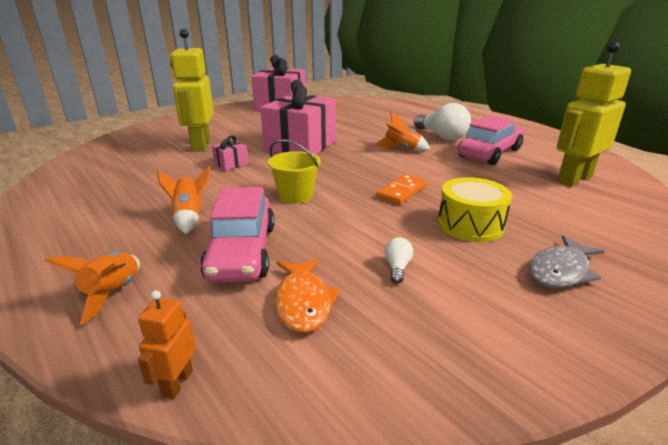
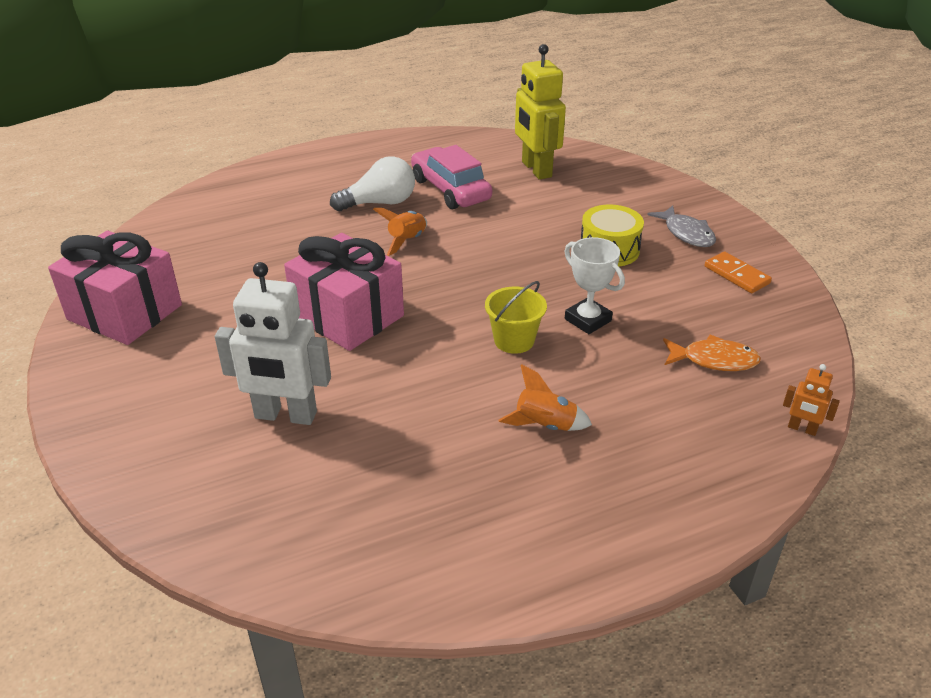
camera: 75 degrees left, 10 degrees up
orange rocket [45,251,140,325] -> none
yellow robot [171,29,214,152] -> white robot [215,262,331,425]
pink car [200,187,275,282] -> none
pink gift [212,135,248,171] -> none
orange domino [376,174,427,205] -> orange domino moved to [705,251,772,293]
white light bulb [385,237,413,284] -> none
none -> white trophy [564,237,625,334]

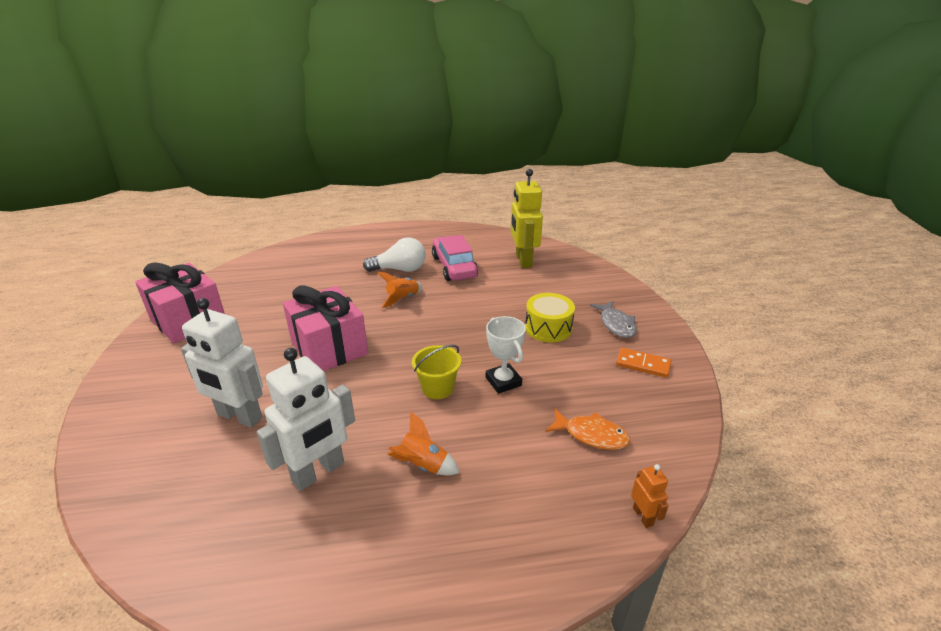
camera: 15 degrees right, 5 degrees down
orange domino [705,251,772,293] -> orange domino turned 45 degrees counterclockwise [616,348,671,378]
orange robot [783,364,840,436] -> orange robot turned 150 degrees counterclockwise [631,464,668,528]
none -> white robot [257,348,355,491]

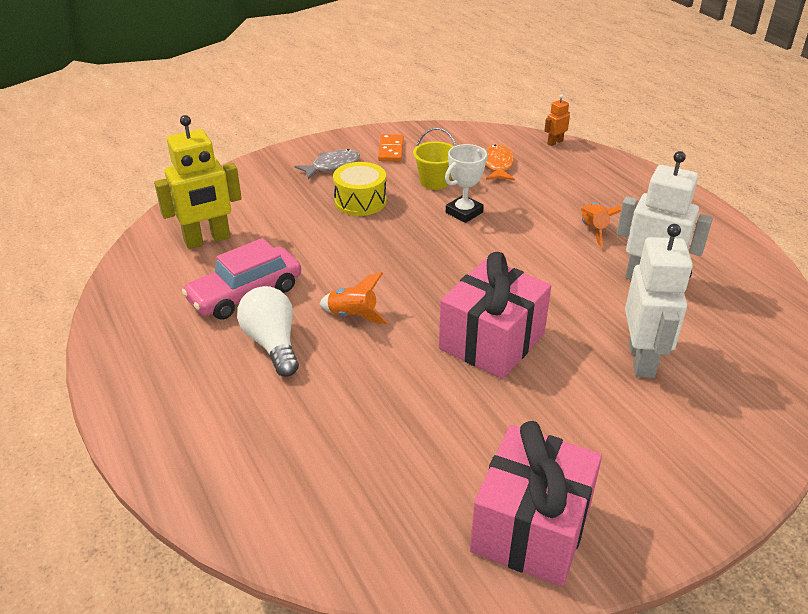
camera: 110 degrees left, 5 degrees up
yellow bucket [412,345,461,399] -> yellow bucket moved to [413,128,456,190]

